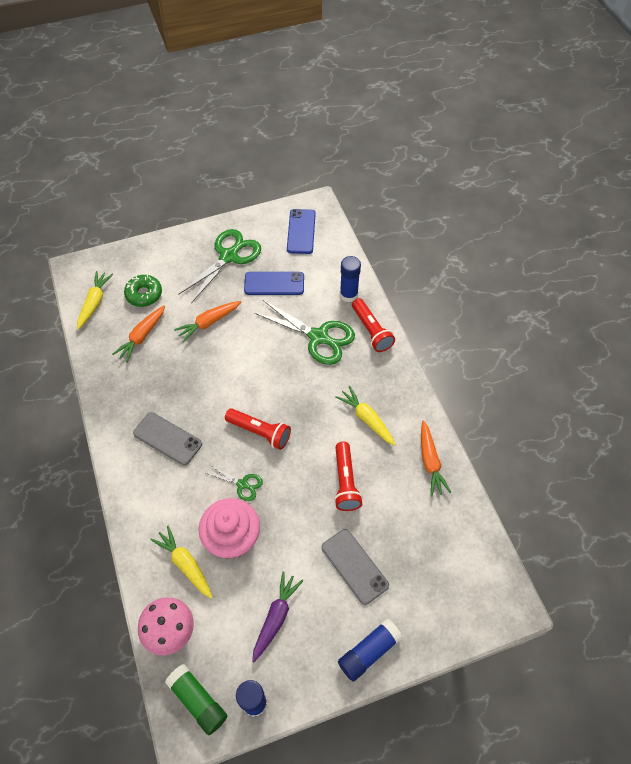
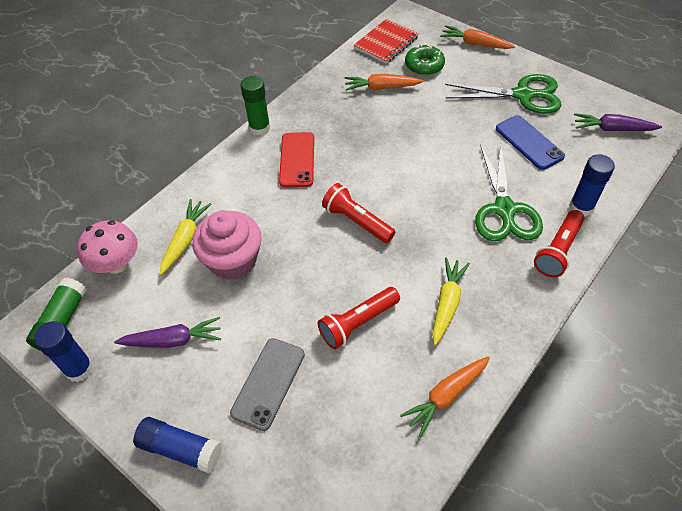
camera: 60 degrees right, 5 degrees down
yellow carrot [77,271,113,330] -> red notebook [354,19,419,64]
grey phone [133,412,202,465] -> red phone [279,132,314,187]
orange carrot [174,301,241,342] -> orange carrot moved to [440,25,515,49]
green scissors [206,464,263,501] -> none
red flashlight [225,408,291,450] -> red flashlight turned 135 degrees clockwise [322,183,395,243]
blue phone [287,209,316,254] -> purple carrot [574,113,662,131]
none -> green glue stick [240,76,270,136]

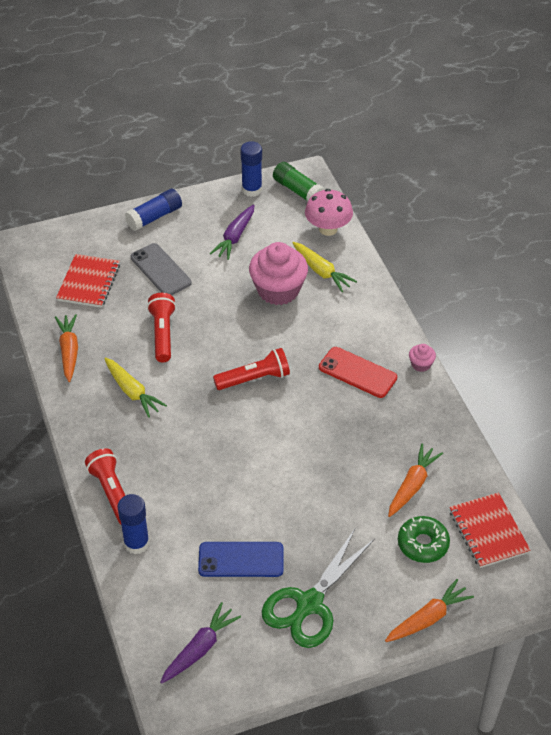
camera: 120 degrees right, 5 degrees down
green glue stick [240,76,270,136] -> pink cupcake [409,344,436,372]
green scissors [475,144,543,241] -> none
none -> red notebook [56,254,120,308]

